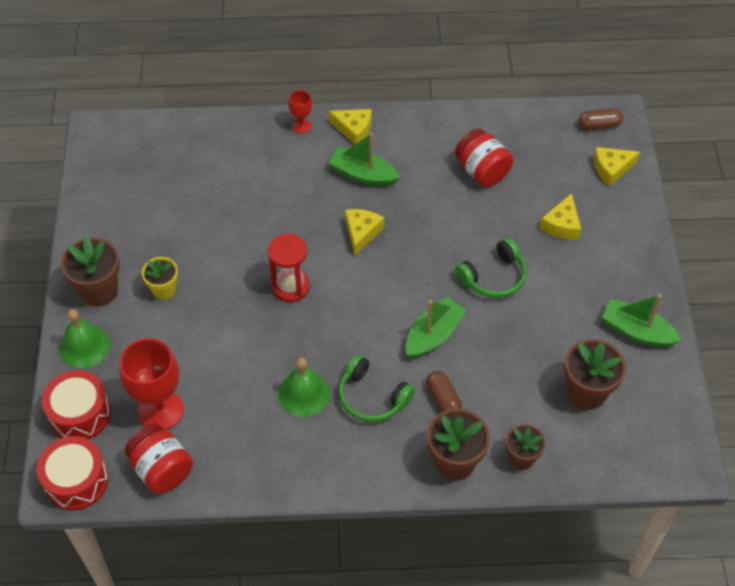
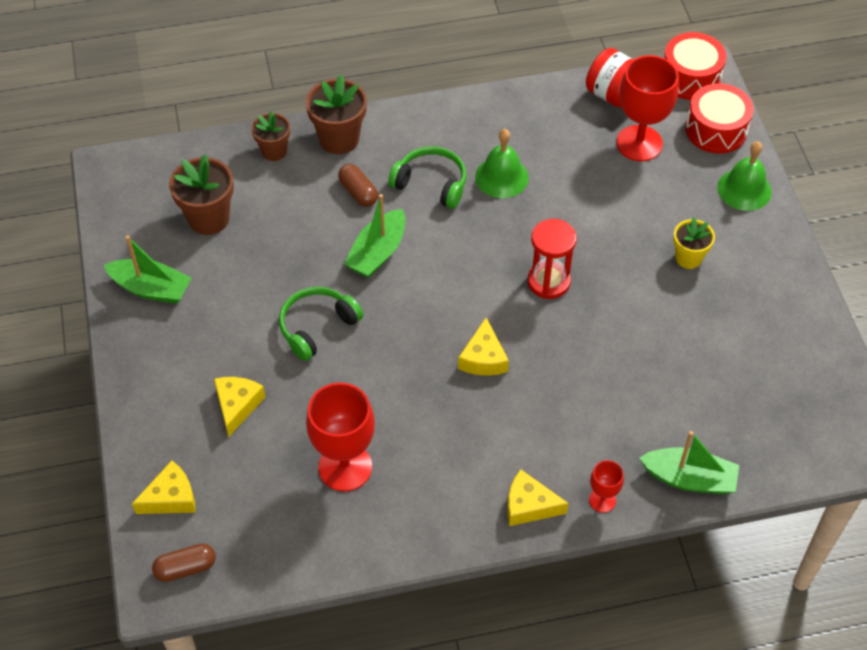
camera: 170 degrees right, 0 degrees up
brown flower pot [61,236,120,306] -> none
green boat [328,133,400,186] -> green boat moved to [640,431,739,494]
red jar [455,129,513,187] -> red goblet [306,382,375,491]

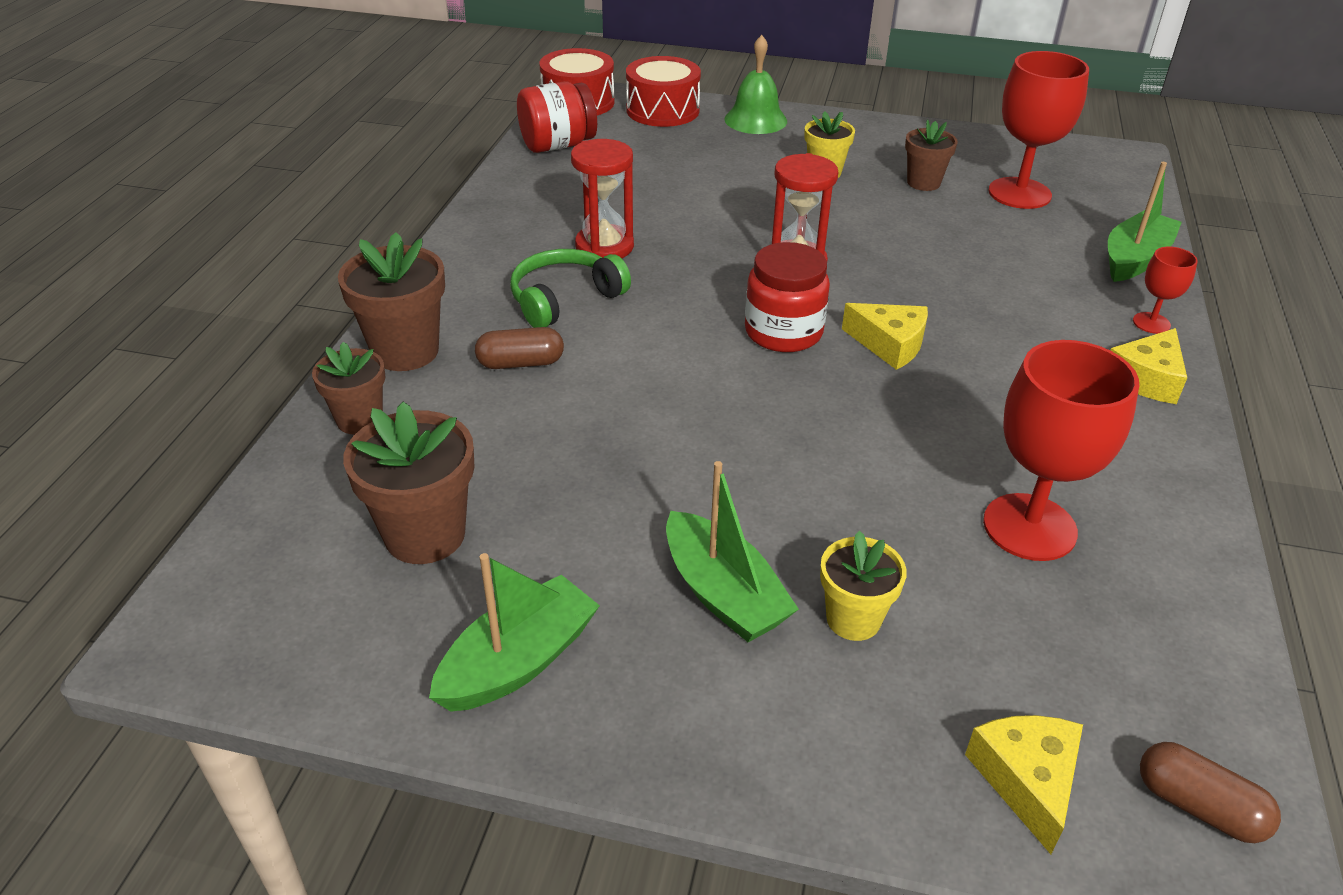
camera: 65 degrees left, 15 degrees down
brown capsule [152,543,216,582] -> brown capsule turned 60 degrees counterclockwise [1140,742,1281,843]
yellow cheese [214,377,265,437] -> yellow flower pot [820,531,907,641]
green headphones [279,287,363,361] -> none
green boat [344,194,405,278] -> green boat moved to [666,461,799,642]
green bell [475,129,529,198] -> red hourglass [571,139,634,258]
red goblet [616,55,679,161] -> red goblet moved to [989,51,1089,209]
none -> red jar [745,242,830,352]
none -> brown flower pot [905,120,958,191]

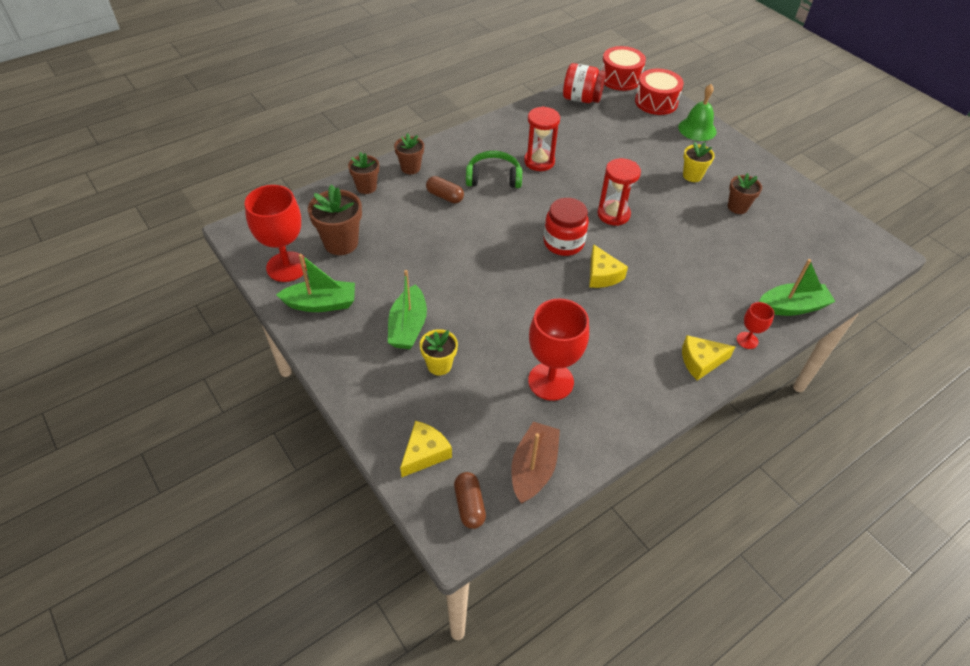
camera: 40 degrees right, 10 degrees up
brown flower pot [338,232,445,371] -> brown flower pot [394,133,424,174], size x0.64
red goblet [989,51,1089,209] -> red goblet moved to [245,185,307,282]
none -> brown boat [511,422,560,503]

